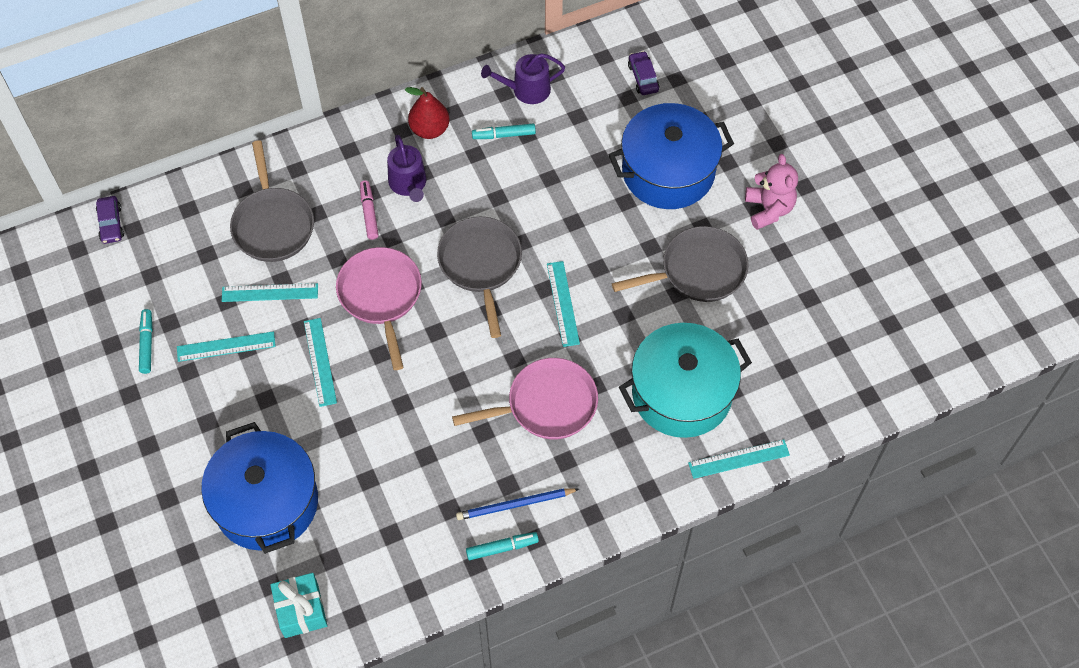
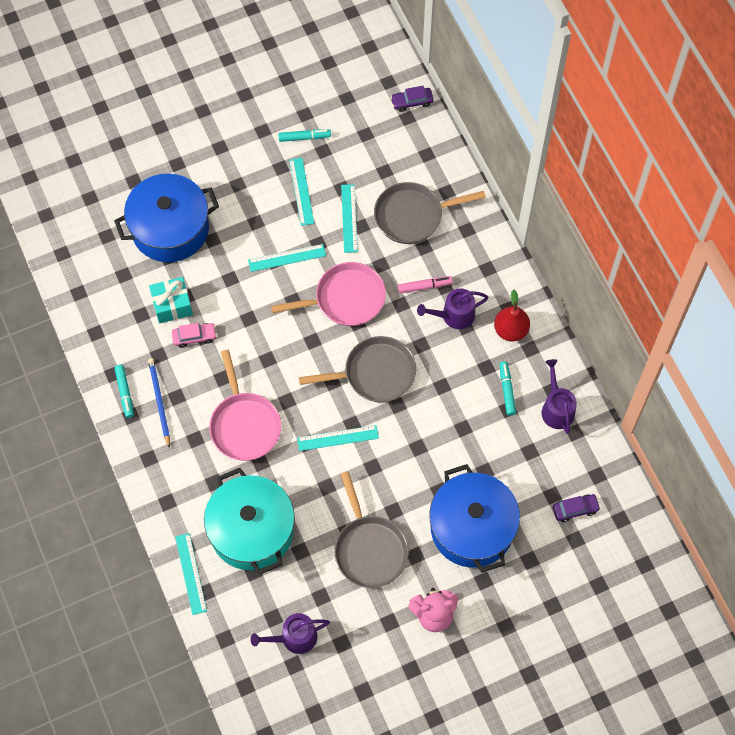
camera: 90 degrees right, 5 degrees up
turquoise gift [270,573,327,638] -> turquoise gift moved to [149,277,193,324]
none -> pink car [172,323,217,348]
none -> purple watering can [251,613,330,654]

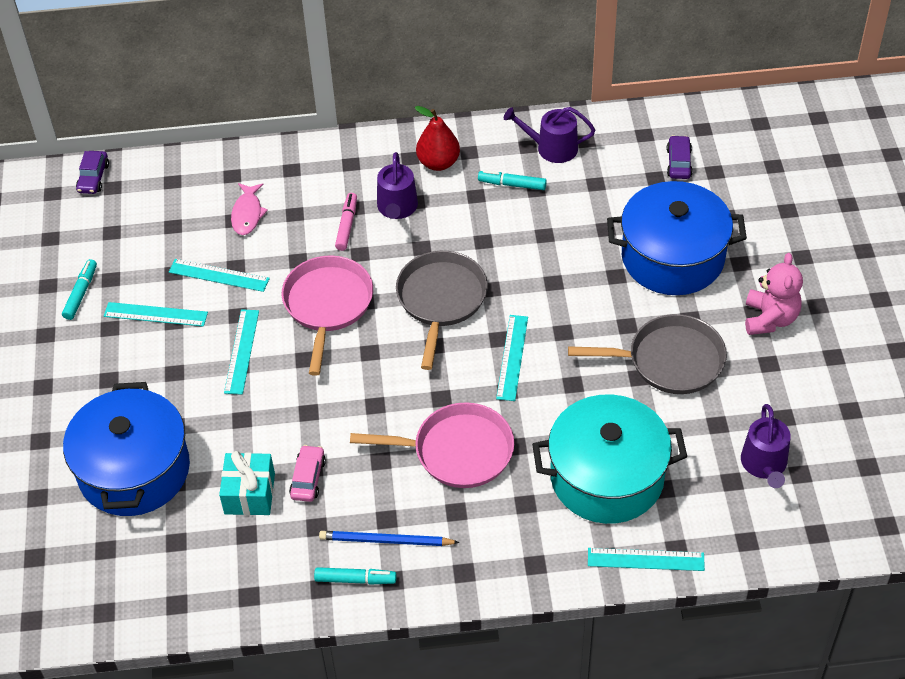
camera: 70 degrees left, 15 degrees down
grey pan [374,182,486,244] -> pink fish [231,183,268,235]

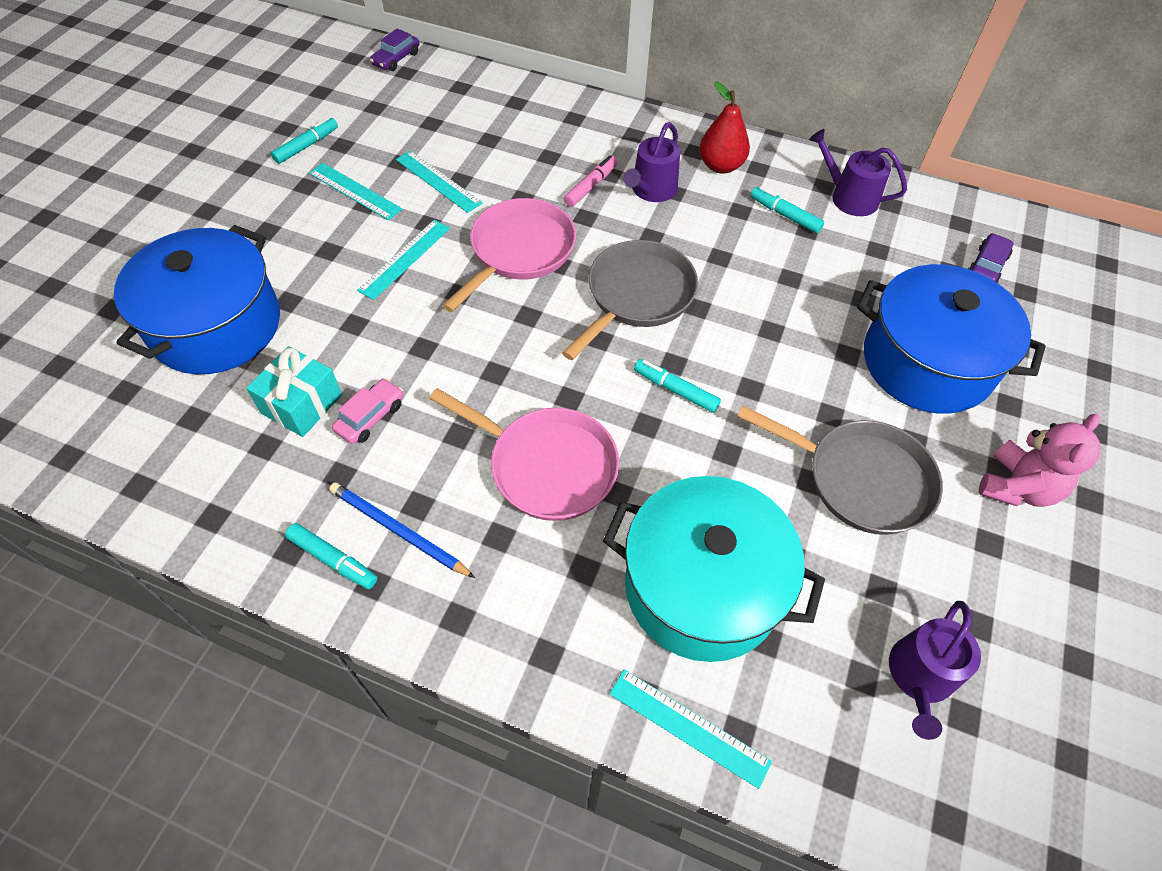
camera: 25 degrees right, 5 degrees up
pink fish [231,183,268,235] -> none
turquoise ruler [496,315,528,401] -> turquoise marker [634,359,721,413]

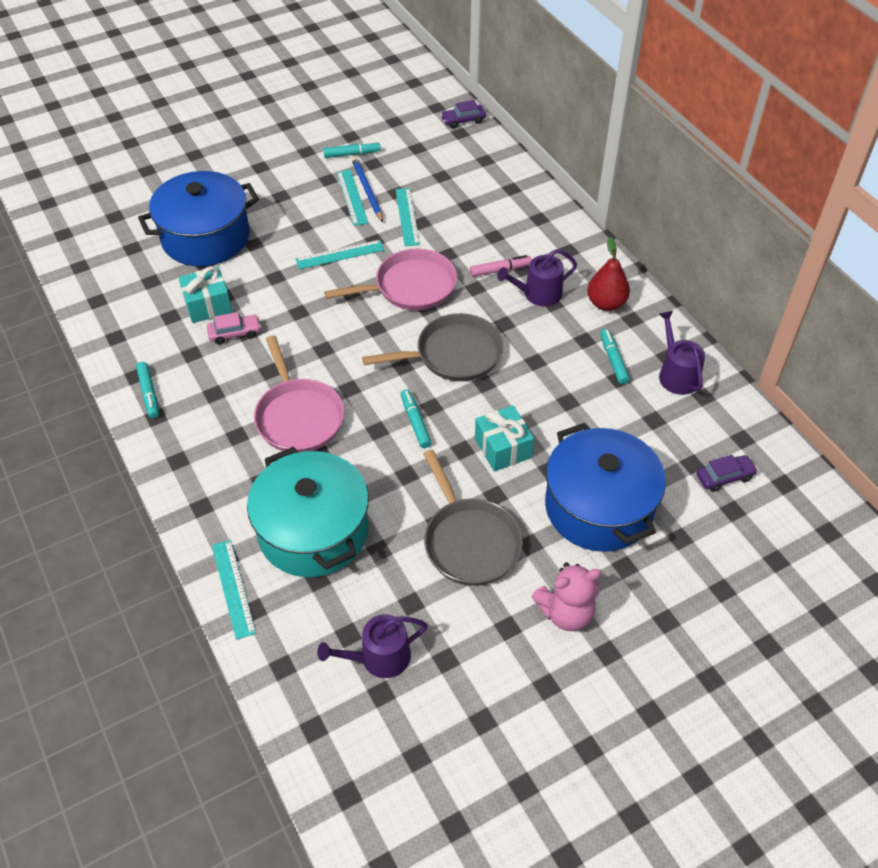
camera: 40 degrees right, 5 degrees down
blue pencil [329,482,475,578] -> blue pencil moved to [352,157,383,222]
none -> turquoise gift [475,405,534,471]

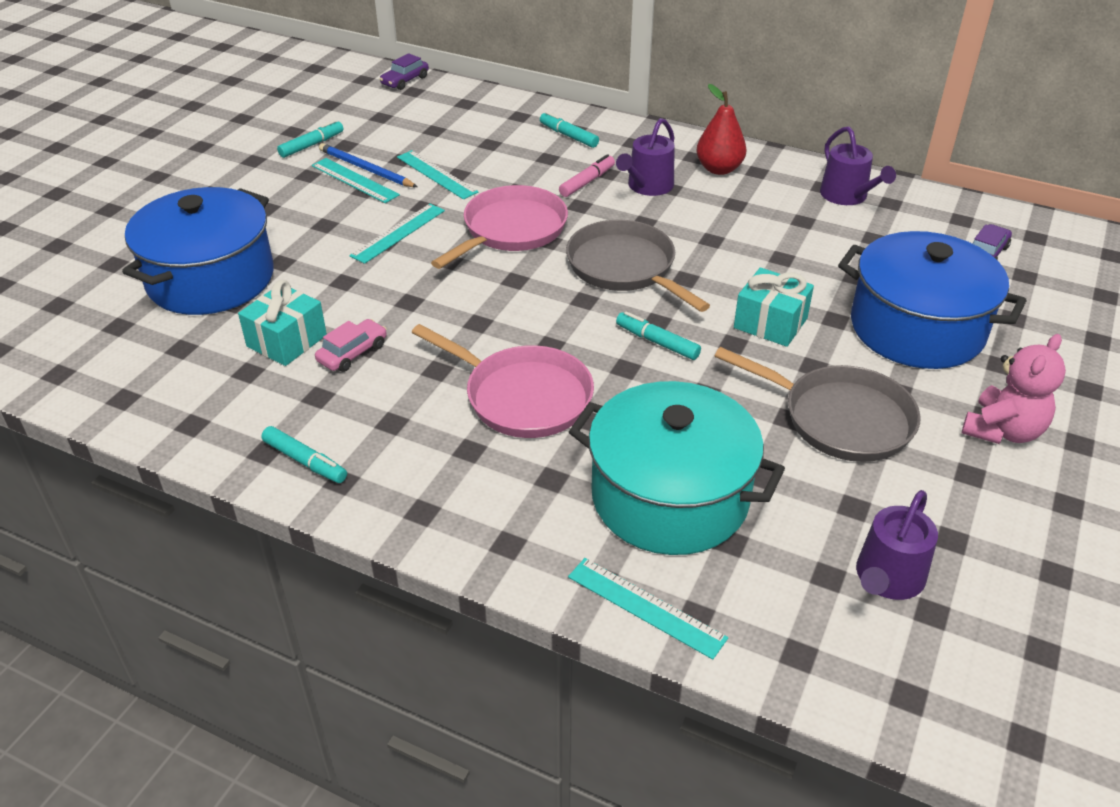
camera: 35 degrees left, 10 degrees down
grey pan [362,313,503,381] -> grey pan turned 75 degrees counterclockwise [566,220,710,312]
turquoise marker [600,329,630,384] -> turquoise marker moved to [540,112,599,148]
purple watering can [659,311,705,395] -> purple watering can turned 150 degrees counterclockwise [820,126,896,205]

